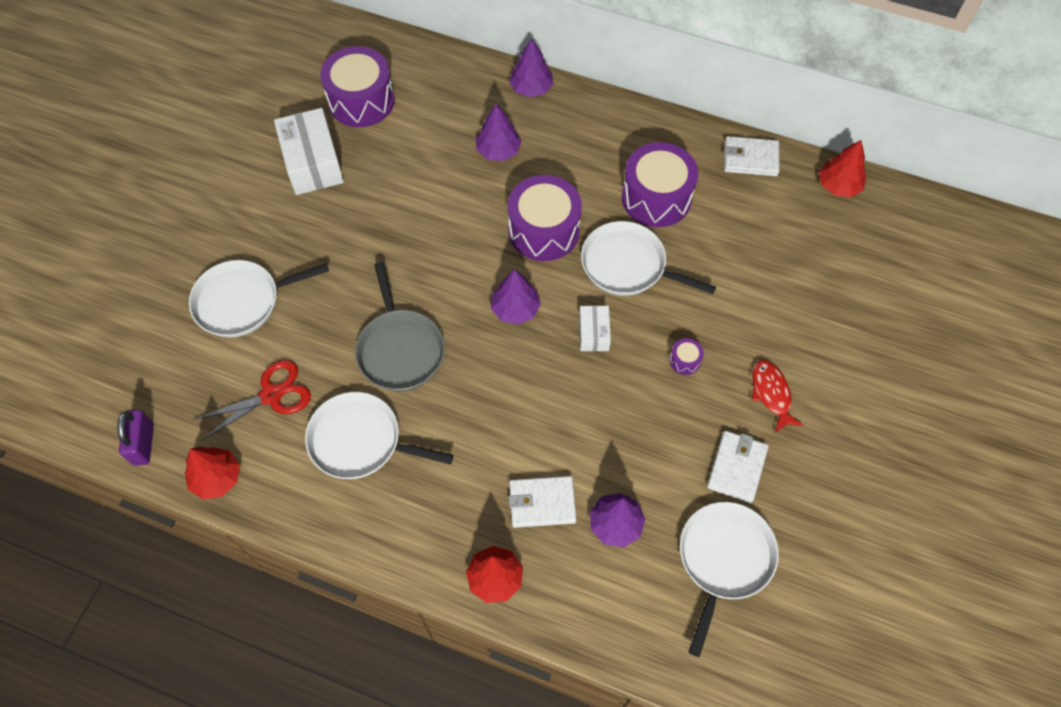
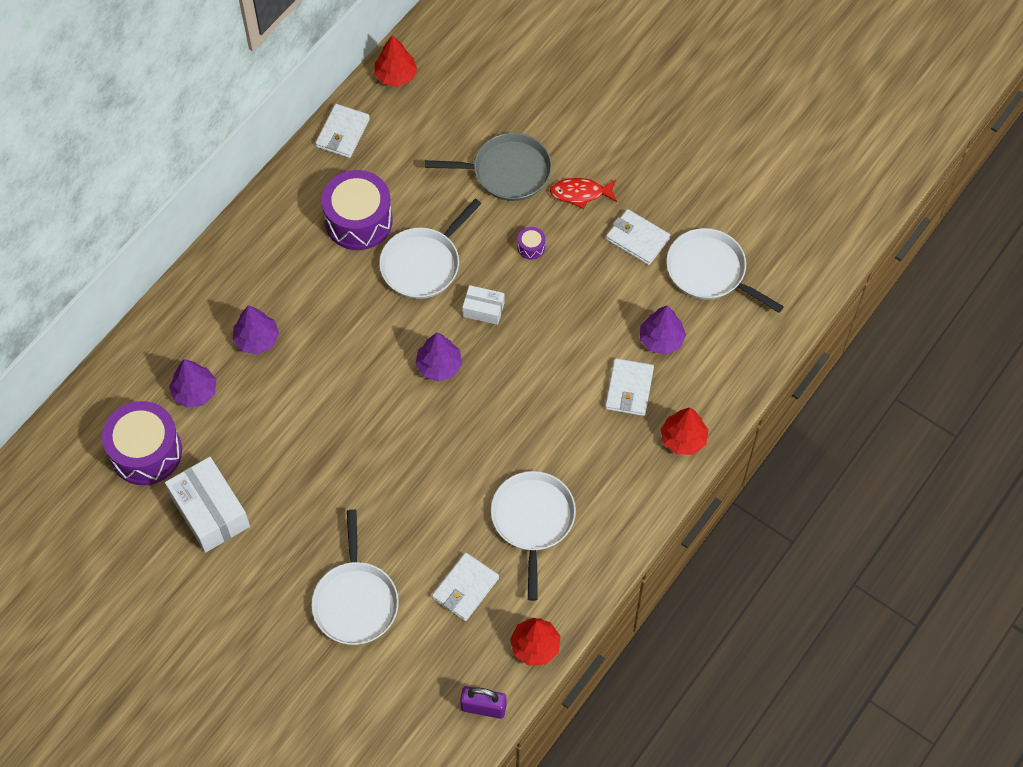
camera: 75 degrees left, 0 degrees up
red scissors [192,360,311,440] -> white wallet [432,553,499,621]
white box [274,108,344,195] -> white box turned 60 degrees clockwise [165,457,250,553]
white pan [305,392,454,479] -> white pan turned 150 degrees clockwise [491,471,576,601]
grey pan [355,262,445,391] -> grey pan moved to [425,133,552,201]
purple drum [508,175,582,261] -> none
purple tree [509,38,553,97] -> purple tree moved to [169,359,216,408]

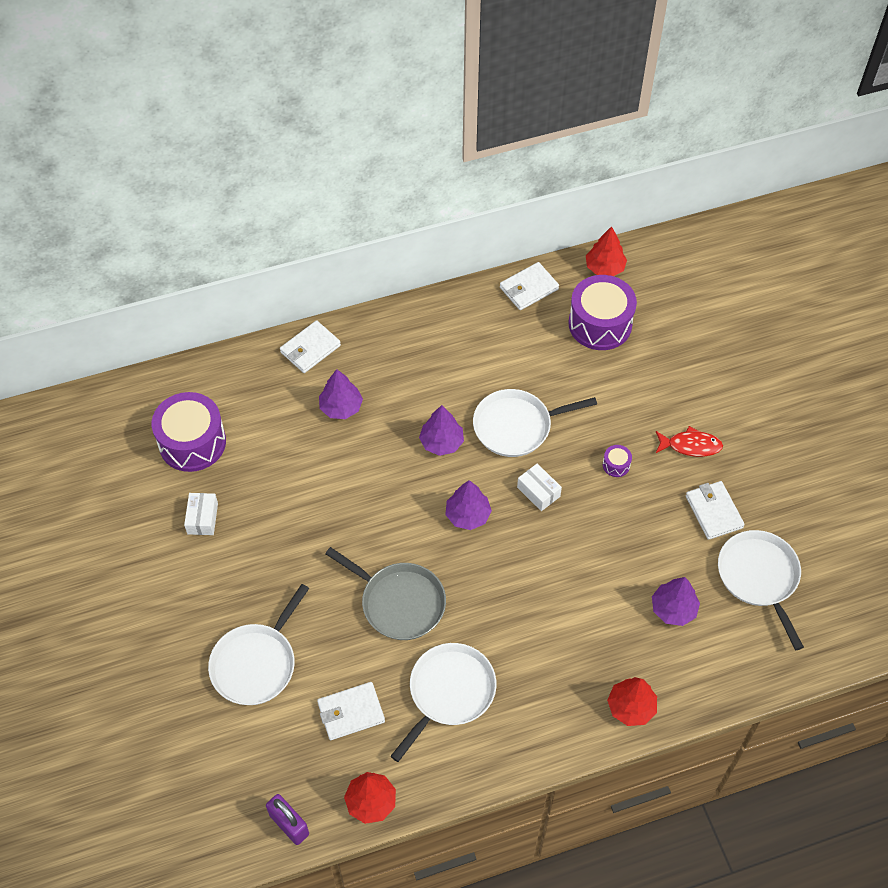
camera: 35 degrees right, 5 degrees down
white box [165,457,250,553] -> white box [184,493,218,535], size x0.54
purple tree [169,359,216,408] -> purple tree moved to [419,405,464,456]
purple drum [322,170,393,250] -> purple drum moved to [569,275,637,350]
grey pan [425,133,552,201] -> grey pan moved to [325,547,446,640]
red fish [550,178,617,209] -> red fish turned 150 degrees clockwise [656,426,723,457]
white wallet [605,358,654,416] -> white wallet moved to [280,320,341,373]

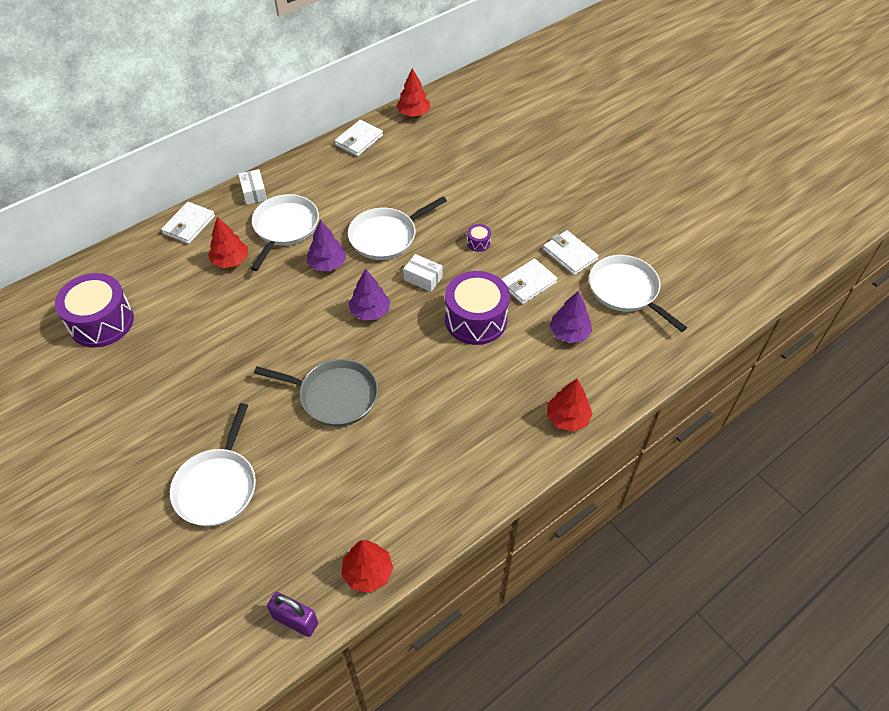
camera: 20 degrees left, 5 degrees down
white box [184,493,218,535] -> white box moved to [238,169,267,205]
white wallet [317,682,385,740] -> white wallet moved to [501,259,557,304]
purple tree [319,369,363,419] -> red tree [208,217,248,268]
white pan [390,643,496,762] -> white pan moved to [251,194,319,271]
purple drum [569,275,637,350] -> purple drum moved to [445,271,510,345]
red fish [656,426,723,457] -> none

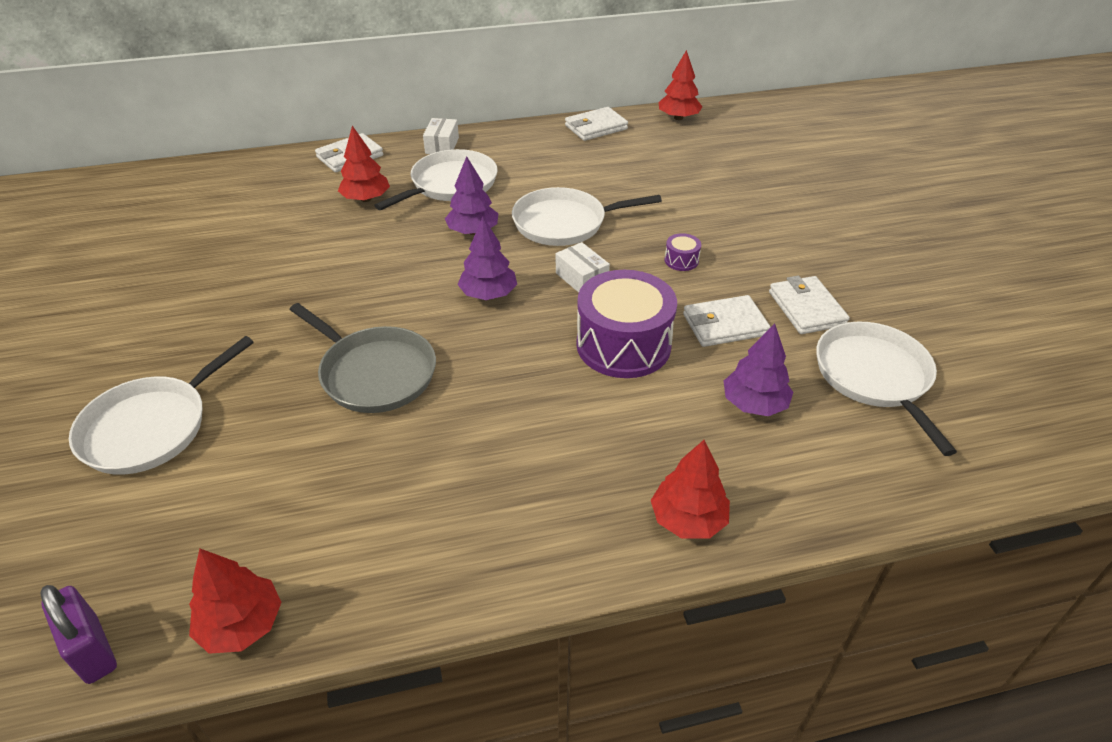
camera: 25 degrees right, 10 degrees down
purple drum [55,273,134,348] -> none

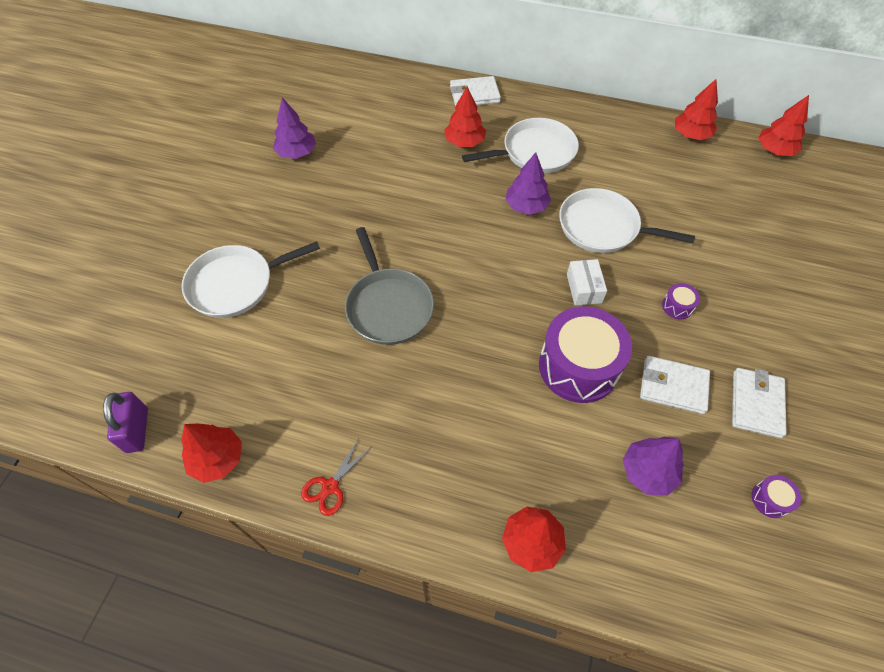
camera: 30 degrees right, 15 degrees up
white box [423,118,459,154] -> none
purple tree [457,217,517,300] -> purple tree moved to [273,98,316,159]
white wallet [565,107,628,141] -> red tree [675,79,718,140]
white pan [816,322,957,456] -> purple drum [752,475,801,518]
none -> red scissors [301,438,370,516]

